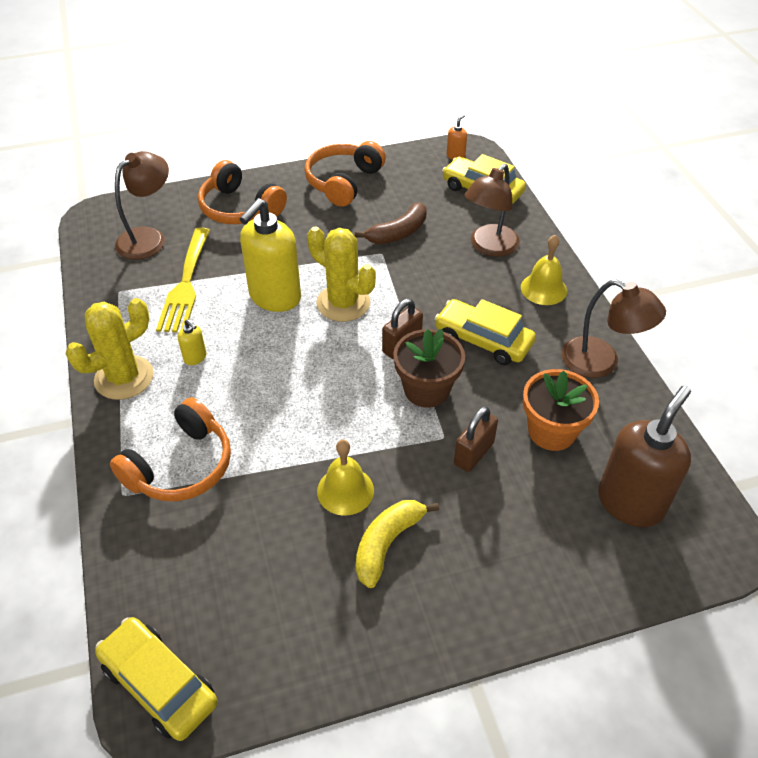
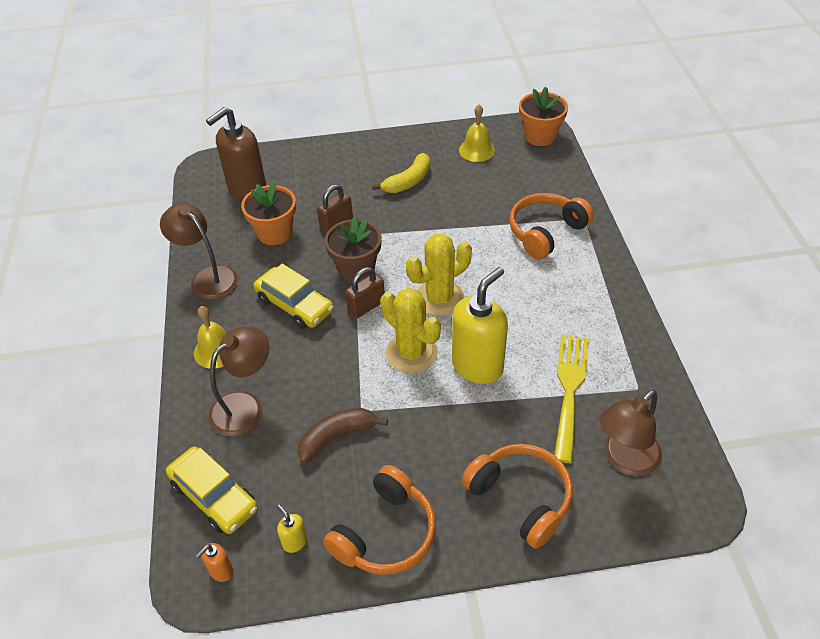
camera: 170 degrees left, 0 degrees up
yellow cactus [66,298,154,400] -> yellow cactus moved to [406,233,472,316]
yellow car [95,617,218,741] -> orange flower pot [519,87,568,146]
yellow soap dispenser [178,319,207,365] -> yellow soap dispenser moved to [277,505,308,553]
yellow bell [317,439,374,516] -> yellow bell moved to [459,105,495,162]

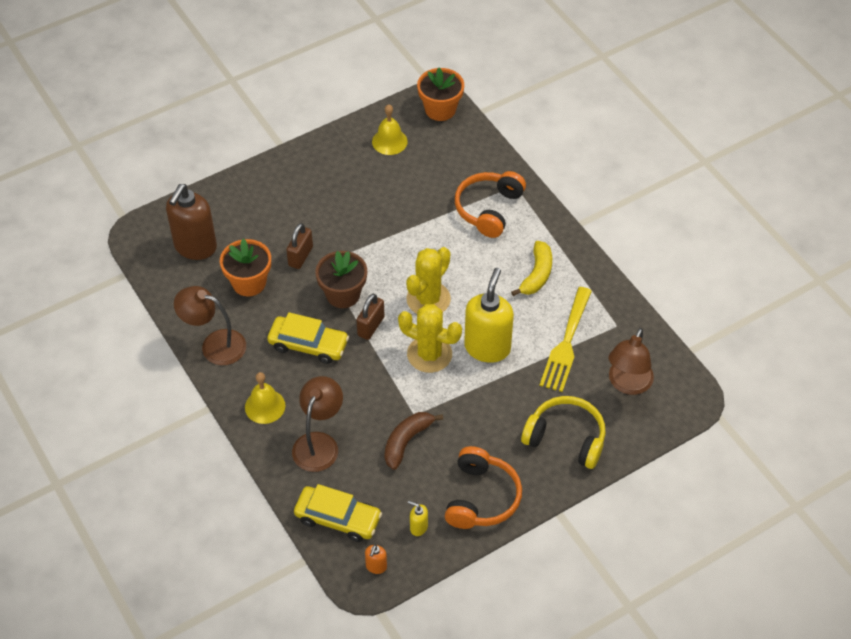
camera: 25 degrees left, 5 degrees up
yellow banana [372,153,430,193] -> yellow banana moved to [511,241,552,296]
orange headphones [461,444,573,549] -> yellow headphones [521,396,606,469]
yellow fork [554,335,589,463] -> yellow fork turned 150 degrees counterclockwise [540,287,592,392]

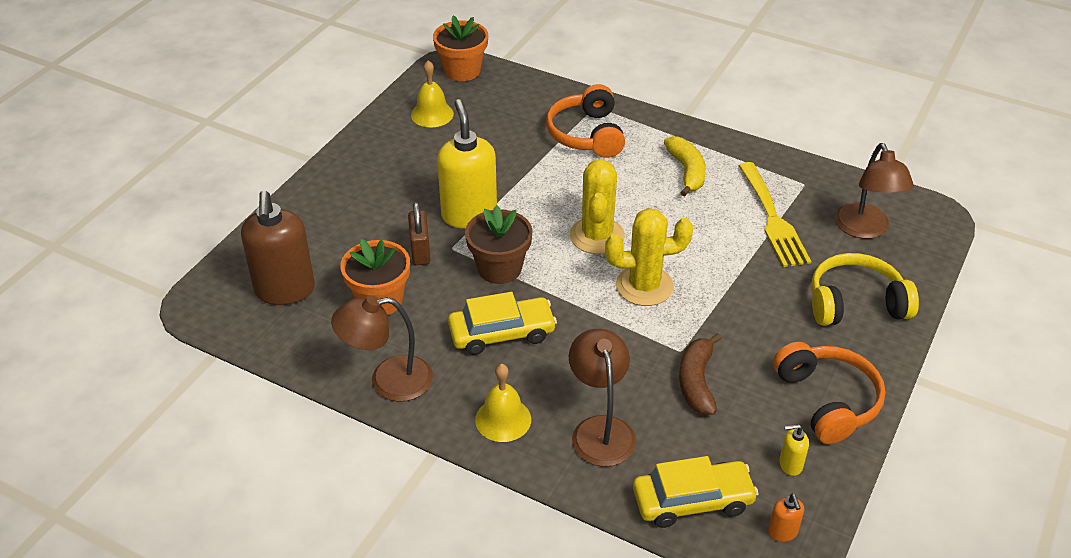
camera: 30 degrees left, 10 degrees down
brown padlock [356,294,385,340] -> none
yellow soap dispenser [464,268,514,363] -> yellow soap dispenser moved to [437,99,497,229]

